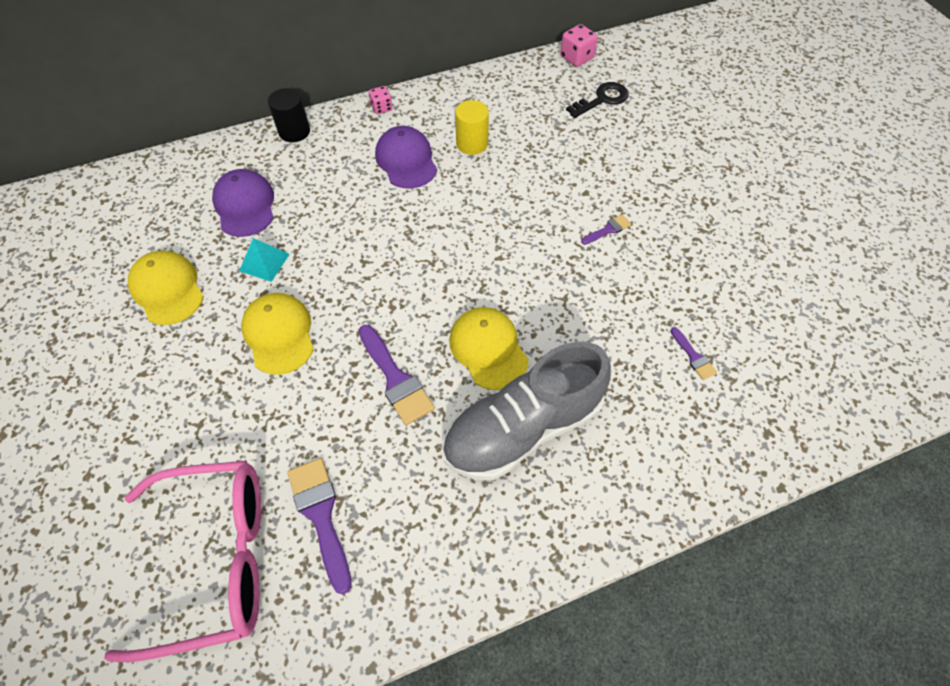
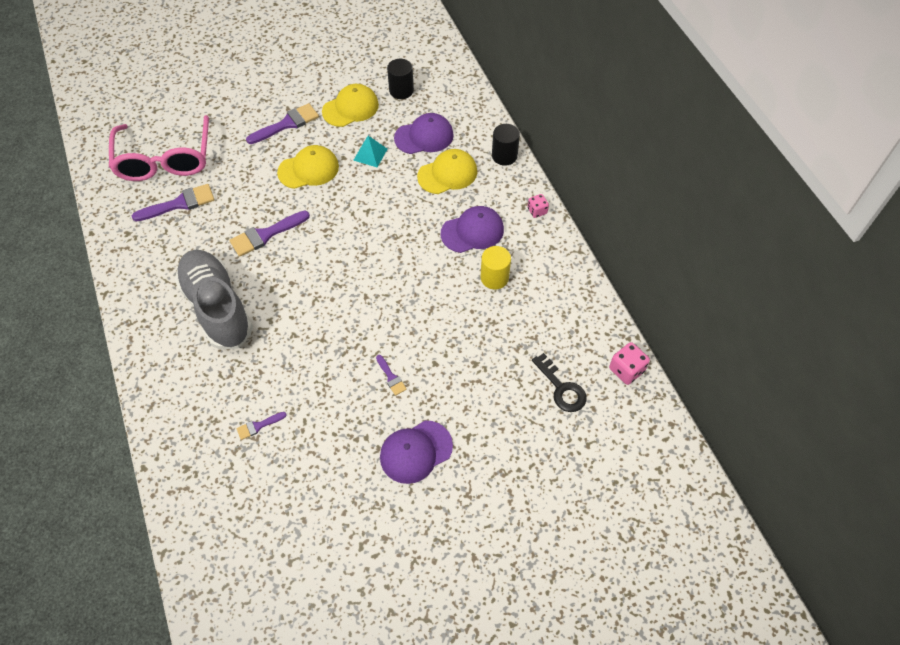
camera: 90 degrees right, 0 degrees up
yellow cap [449,307,529,390] -> yellow cap moved to [417,149,477,194]
none -> purple brush [246,103,319,144]
none -> purple cap [380,420,453,484]
none -> black cylinder [387,59,414,99]

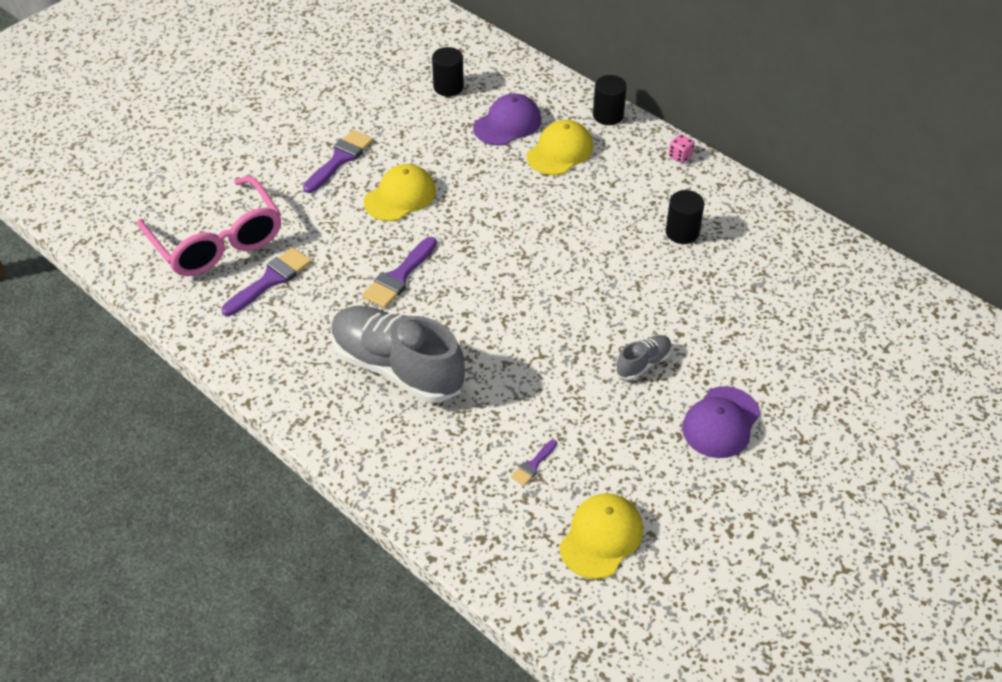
camera: 25 degrees left, 10 degrees down
yellow cap [322,84,379,127] -> yellow cap moved to [559,493,643,579]
turquoise pyramid [353,136,387,167] -> none
purple brush [376,355,407,396] -> grey shoe [616,335,672,380]
purple cap [441,206,504,253] -> none
yellow cylinder [480,246,511,290] -> black cylinder [665,190,705,244]
black key [532,353,587,412] -> none
pink dice [609,342,650,385] -> none

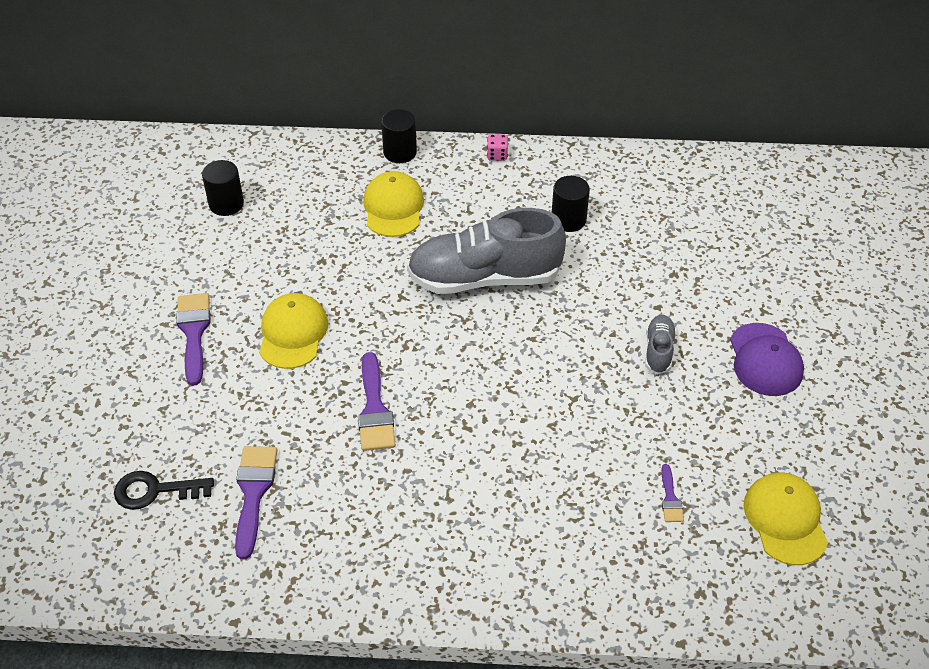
camera: 40 degrees left, 0 degrees up
pink glasses [137,176,281,276] -> black key [114,471,214,510]
grey shoe [331,306,465,403] -> grey shoe moved to [407,208,566,294]
purple cap [473,93,542,146] -> none

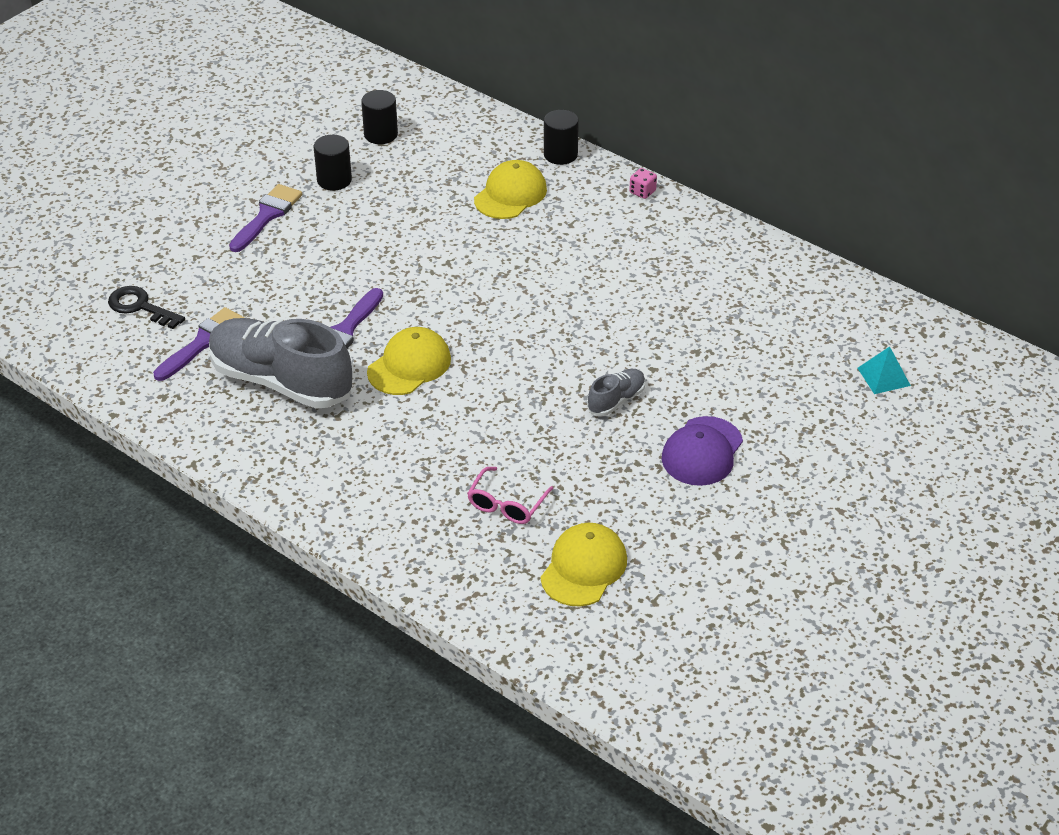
camera: 35 degrees right, 5 degrees down
yellow cap [259,293,328,369] -> yellow cap moved to [367,327,451,395]
grey shoe [407,208,566,294] -> grey shoe moved to [209,318,352,409]
black cylinder [552,176,590,232] -> black cylinder moved to [314,135,352,191]
purple brush [661,464,684,522] -> pink glasses [467,467,554,524]
none -> turquoise pyramid [858,346,911,394]

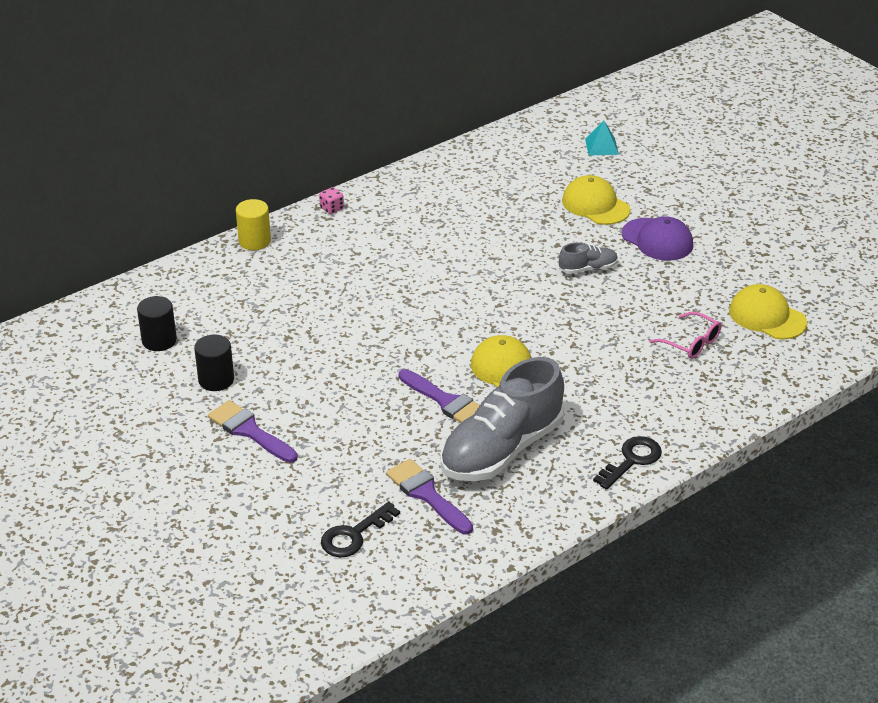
camera: 75 degrees left, 5 degrees down
yellow cap [474,160,547,219] -> yellow cap moved to [562,175,630,225]
black cylinder [544,110,579,165] -> yellow cylinder [236,199,271,250]
grey shoe [587,369,645,416] -> grey shoe turned 105 degrees clockwise [559,242,618,274]
none -> black key [593,436,662,490]

